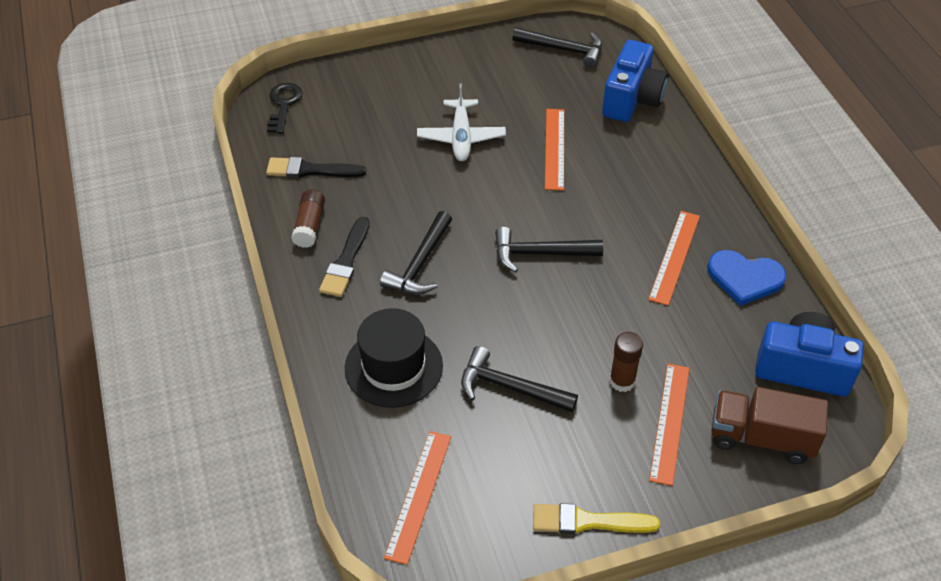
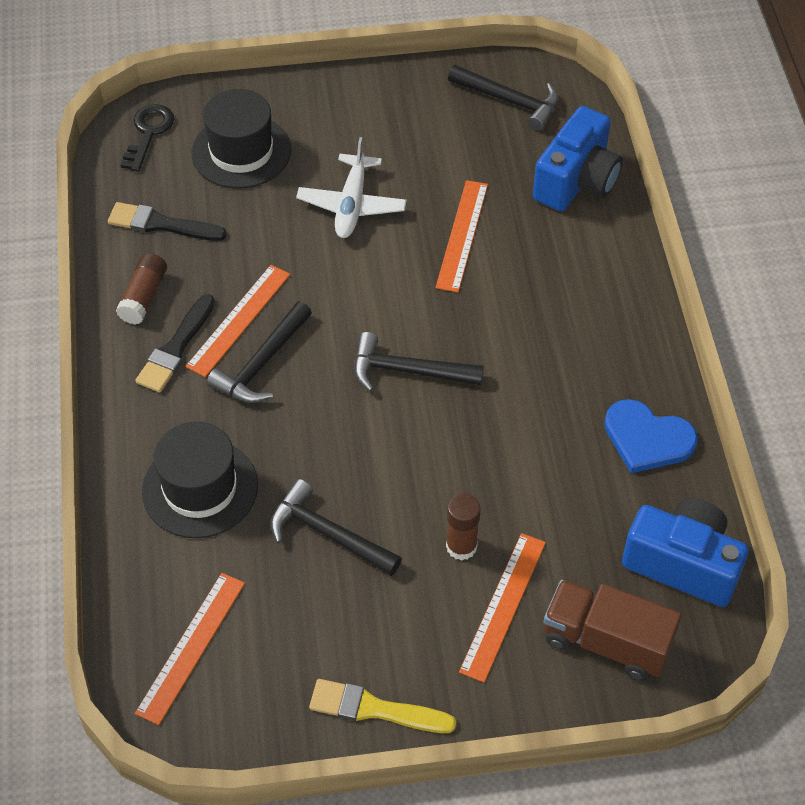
camera: 10 degrees right, 5 degrees up
orange ruler [648,211,700,305] -> orange ruler moved to [185,265,290,377]
none -> black hat [192,89,291,189]

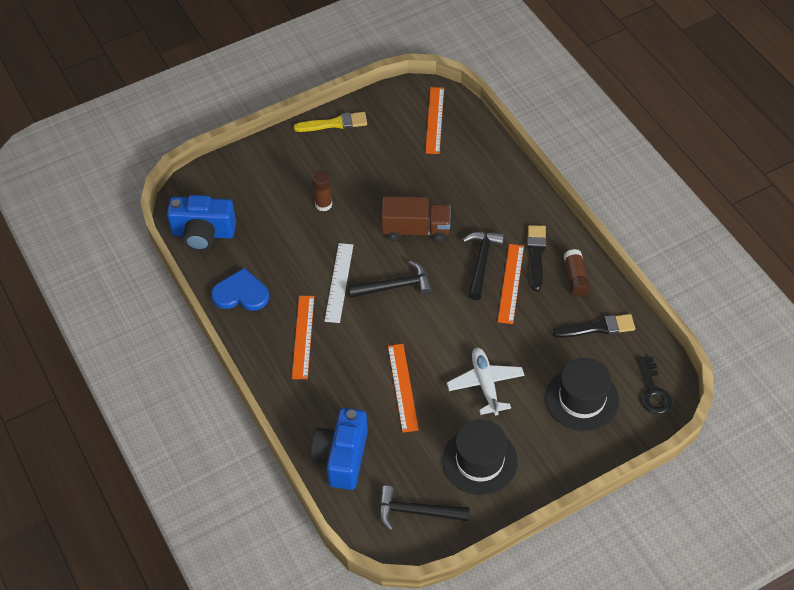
camera: 160 degrees right, 0 degrees up
black hat [142,422,258,538] -> black hat moved to [442,419,518,495]
black hammer [270,479,402,576] -> none
orange ruler [459,533,546,682] -> orange ruler moved to [292,296,314,379]
brown truck [544,580,681,681] -> brown truck moved to [381,196,451,242]
none -> white ruler [325,243,353,323]

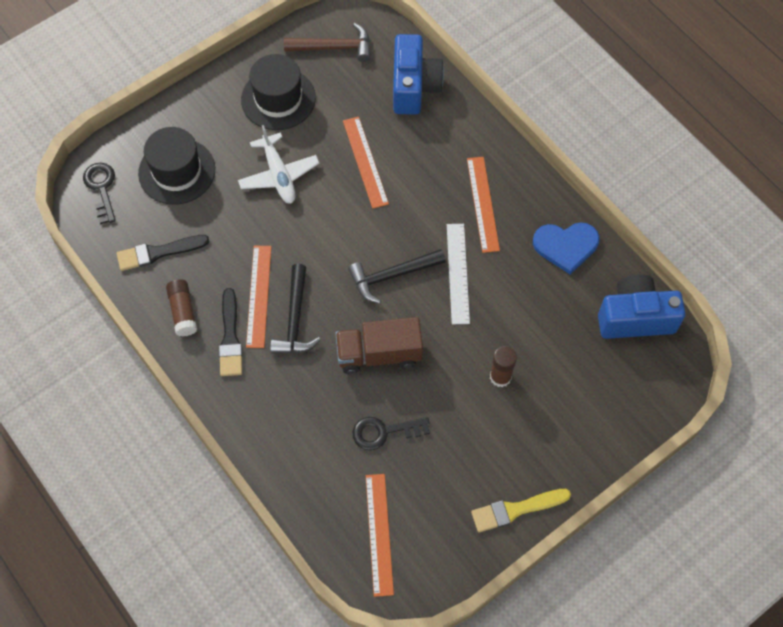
camera: 170 degrees right, 10 degrees up
black hammer [379,485,470,531] -> brown hammer [284,23,371,62]
none -> black key [353,417,430,450]

